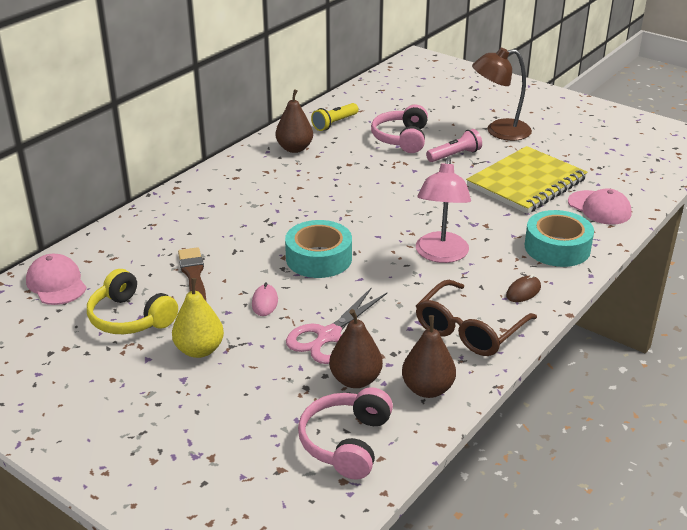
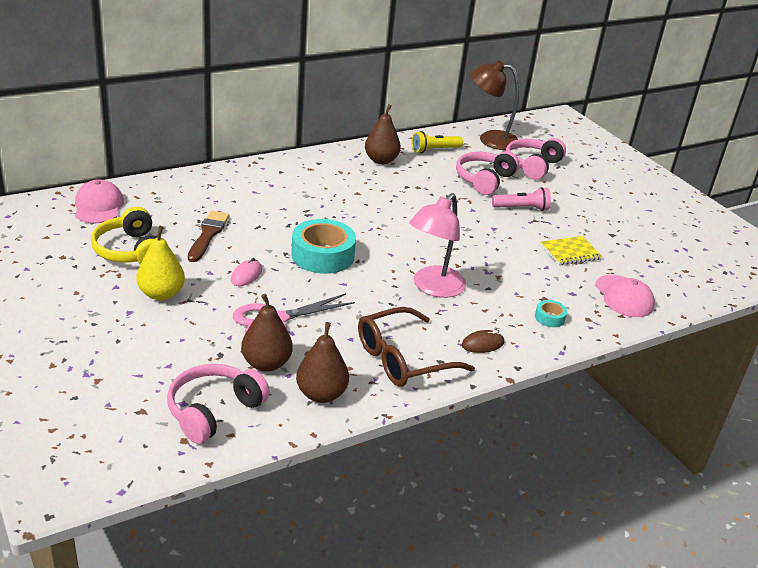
camera: 20 degrees right, 0 degrees up
yellow notebook [466,146,588,214] -> yellow notebook [541,236,602,265], size x0.49
brown lamp [472,48,532,141] -> brown lamp moved to [470,60,519,150]
turquoise tape [525,210,594,267] -> turquoise tape [535,300,567,327], size x0.45
none -> pink headphones [506,138,566,180]

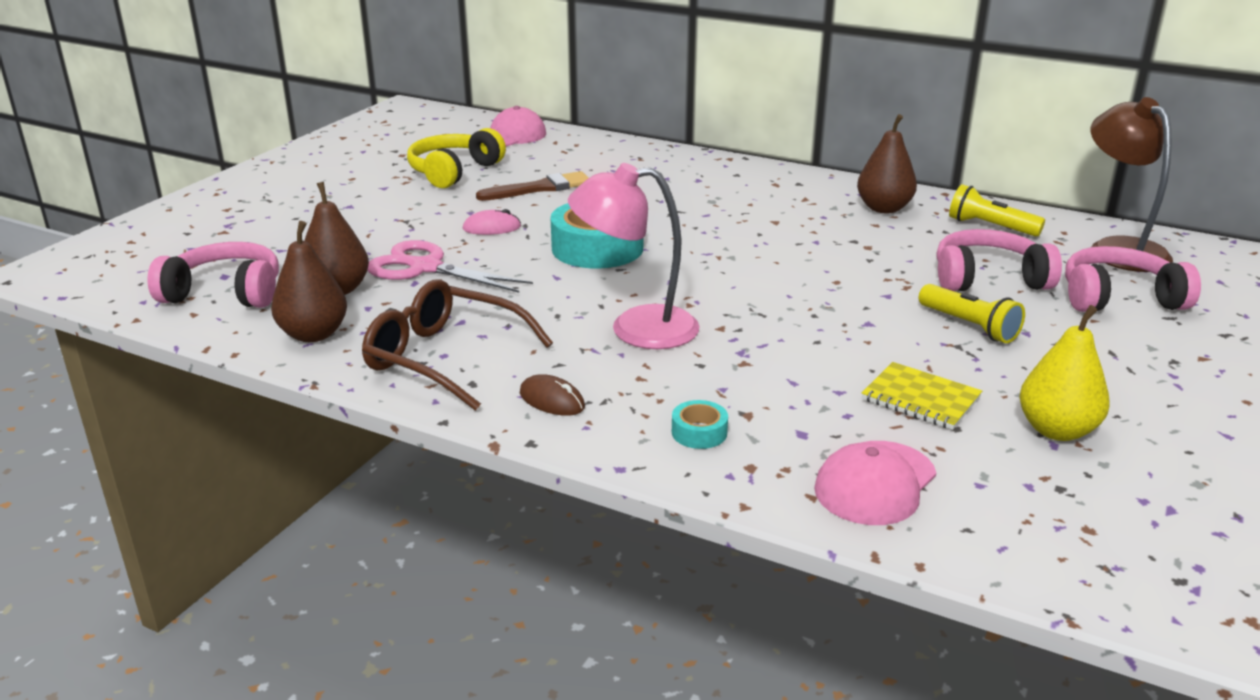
camera: 60 degrees right, 5 degrees down
yellow pear [137,226,185,301] -> yellow pear moved to [1020,305,1110,441]
pink flashlight [492,187,551,211] -> yellow flashlight [919,284,1025,343]

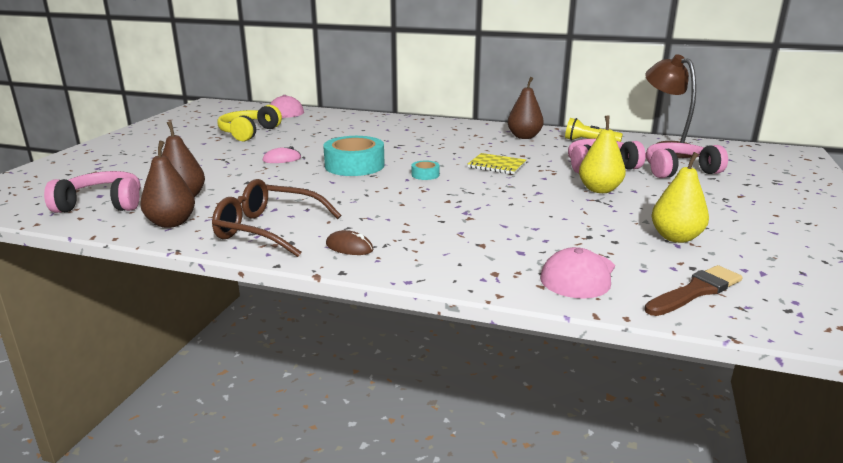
camera: 10 degrees left, 5 degrees down
pink scissors [368,240,533,293] -> none
brown brush [476,171,589,201] -> brown brush moved to [644,265,743,316]
pink lamp [568,163,700,349] -> none
turquoise tape [672,400,728,449] -> turquoise tape moved to [411,161,440,180]
yellow notebook [861,362,982,430] -> yellow notebook moved to [468,153,526,174]
yellow flashlight [919,284,1025,343] -> yellow pear [579,115,626,193]

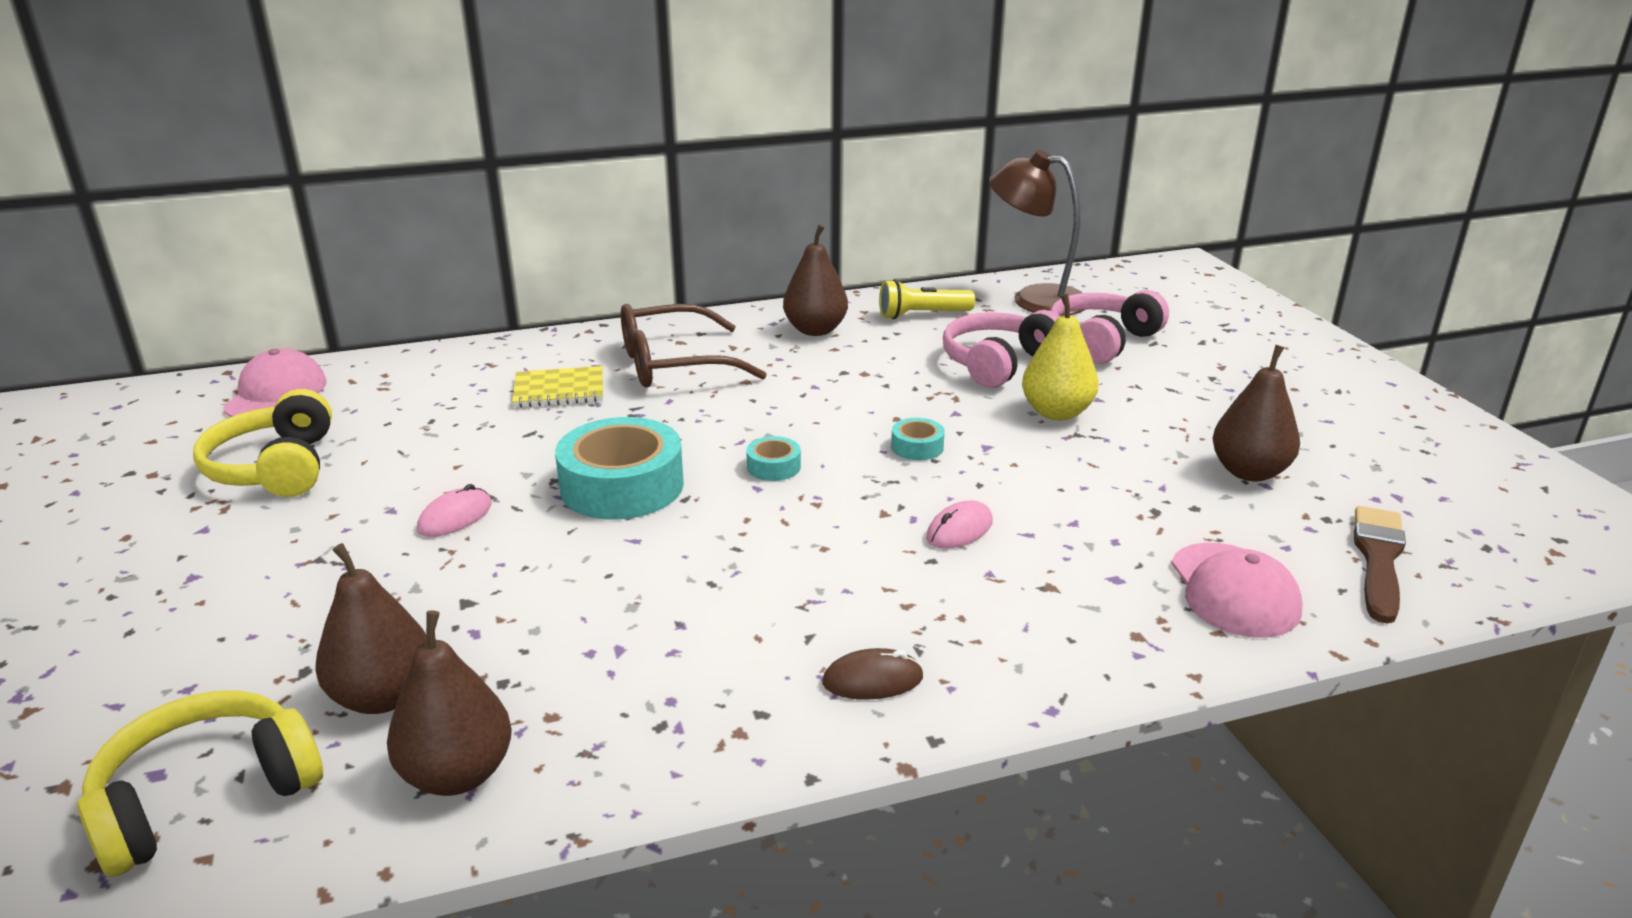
camera: 35 degrees left, 5 degrees up
pink headphones [44,171,141,213] -> yellow headphones [77,691,323,877]
brown glasses [212,179,341,257] -> brown glasses moved to [621,304,767,387]
yellow notebook [468,153,526,174] -> yellow notebook moved to [512,366,603,408]
yellow pear [651,152,709,243] -> brown pear [1213,345,1300,481]
none -> turquoise tape [891,418,945,460]
none -> pink mouse [926,500,993,549]

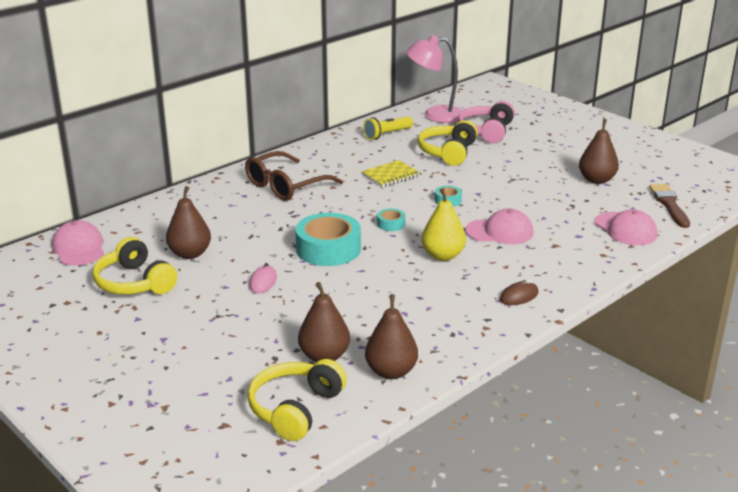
camera: 25 degrees left, 0 degrees up
yellow notebook [512,366,603,408] -> yellow notebook moved to [362,160,420,187]
brown pear [783,224,848,336] -> brown pear moved to [166,186,211,259]
pink mouse [926,500,993,549] -> pink cap [465,208,533,244]
pink headphones [943,310,1060,388] -> yellow headphones [418,120,478,166]
brown lamp [989,150,1084,316] -> pink lamp [406,35,462,123]
yellow pear [1022,294,1099,420] -> yellow pear moved to [421,188,466,261]

